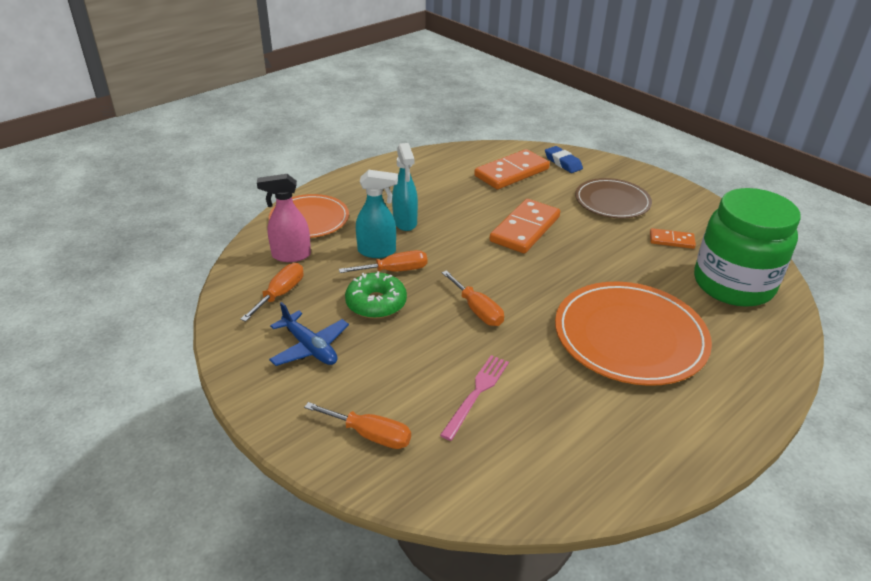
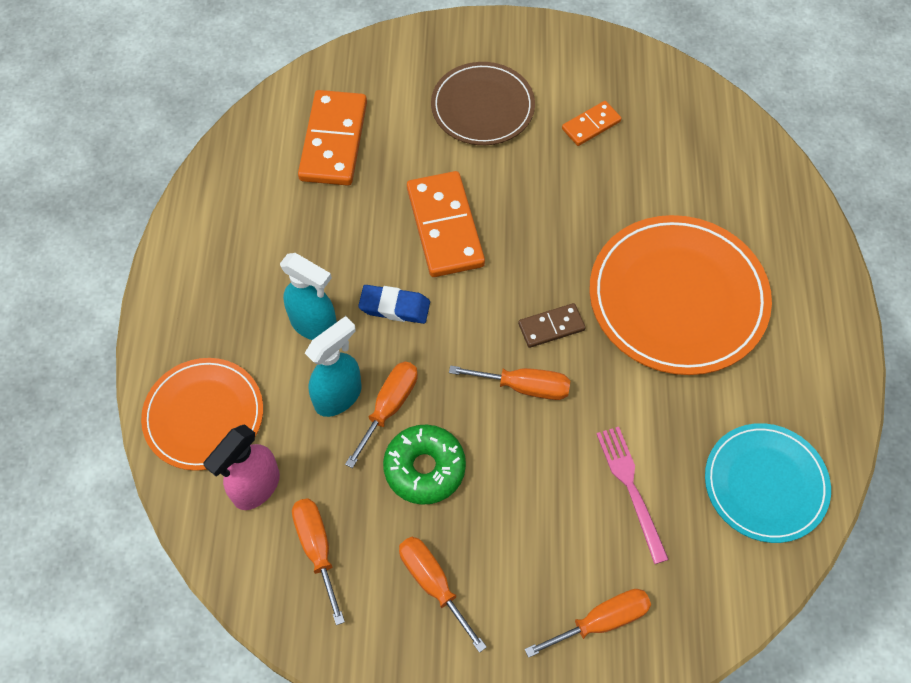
camera: 45 degrees left, 25 degrees up
blue plane [269,302,349,366] -> orange screwdriver [399,537,487,653]
blue eraser [545,146,583,173] -> blue eraser moved to [358,285,430,324]
green jar [694,188,801,307] -> none
none -> brown domino [518,303,586,348]
none -> turquoise plate [705,423,831,543]

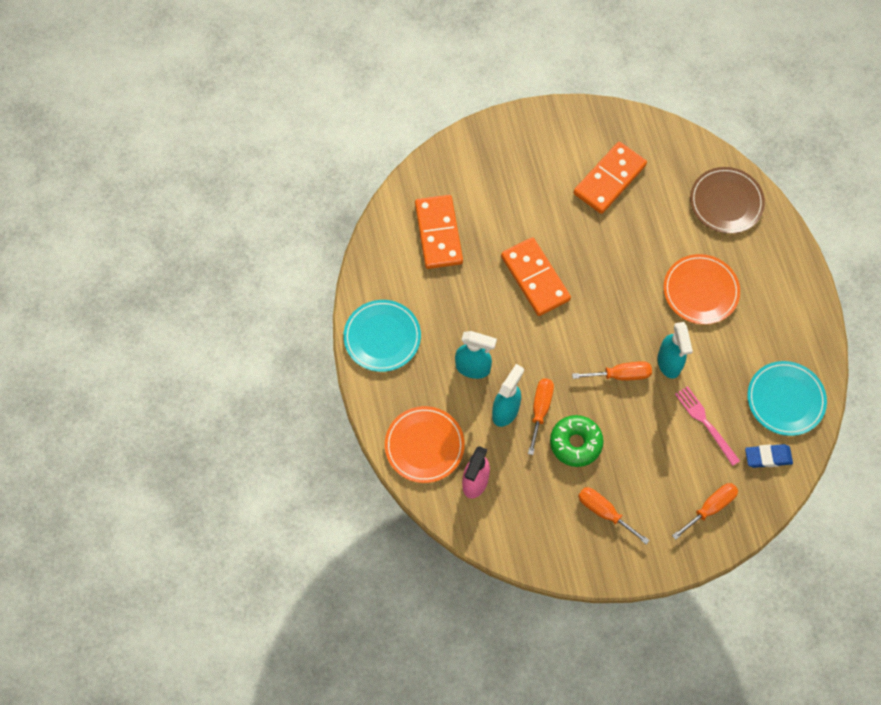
camera: 15 degrees left, 5 degrees up
orange screwdriver [292,498,345,625] -> none
blue eraser [358,285,430,324] -> blue eraser moved to [745,444,793,468]
brown plate [431,62,535,145] -> brown plate moved to [690,167,765,234]
brown domino [518,303,586,348] -> none
orange domino [562,101,622,146] -> orange domino [574,142,647,214], size x1.90
orange plate [589,215,772,375] -> orange plate [663,254,740,324], size x0.64
none -> turquoise plate [343,300,421,372]
none -> turquoise spray bottle [658,322,693,379]

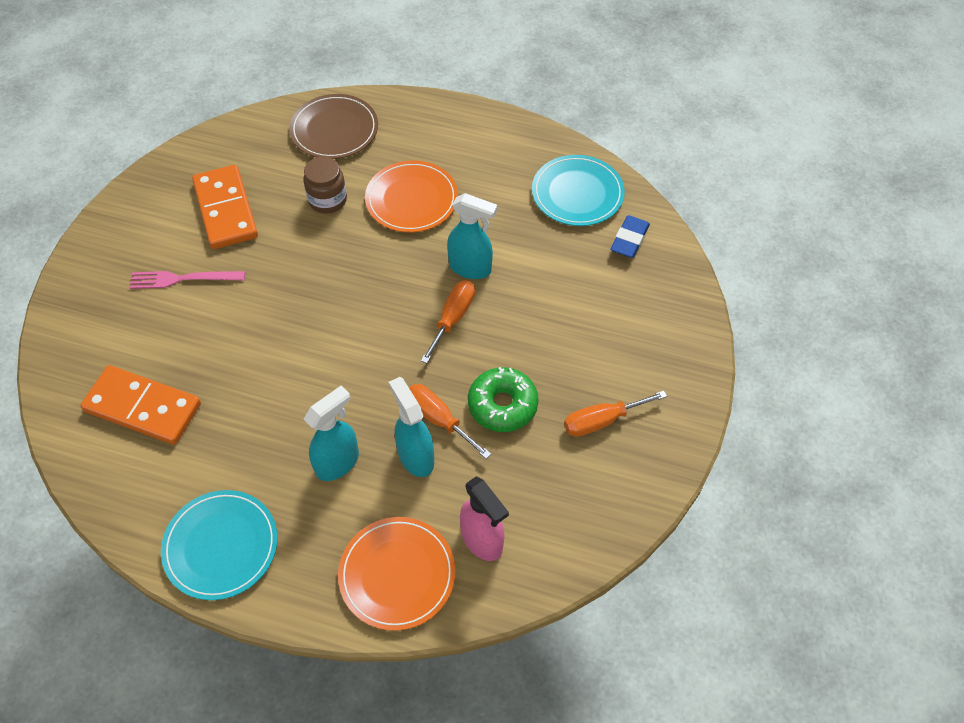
camera: 60 degrees left, 10 degrees down
orange domino [501,237,571,316] -> none
orange screwdriver [672,483,738,540] -> none
pink fork [675,386,740,466] -> pink fork moved to [130,271,245,289]
none -> brown jar [303,157,347,213]

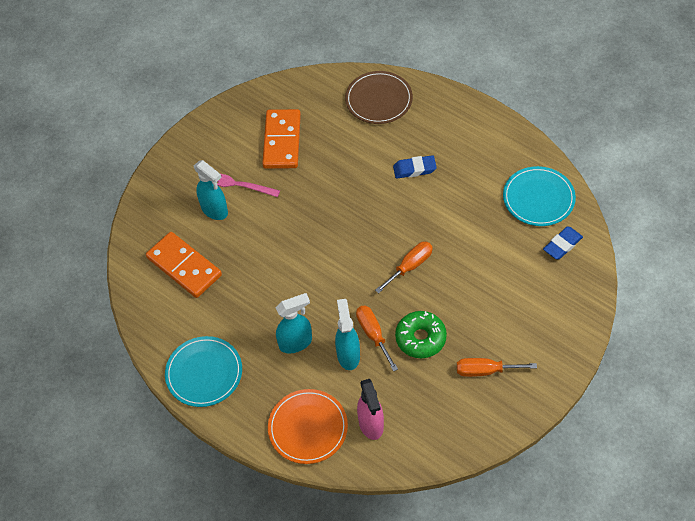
camera: 25 degrees right, 0 degrees up
brown jar [303,157,347,213] -> none
orange plate [365,161,458,233] -> blue eraser [393,155,437,179]
turquoise spray bottle [447,193,497,279] -> turquoise spray bottle moved to [194,160,228,220]

